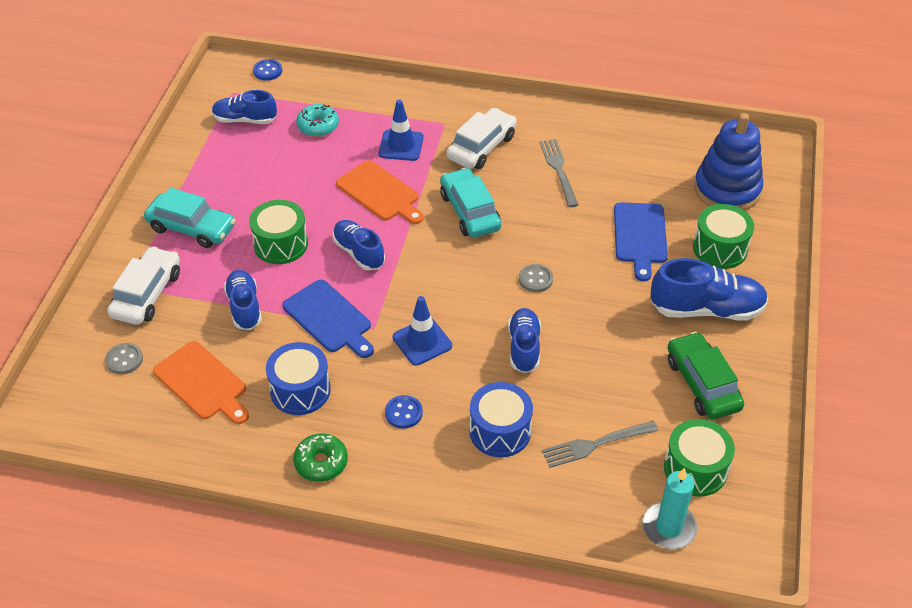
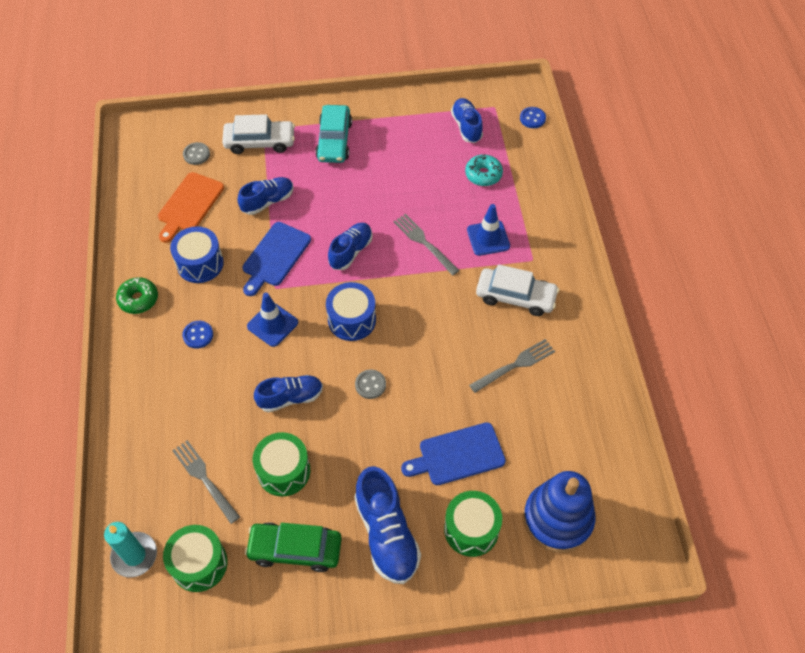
camera: 70 degrees right, 10 degrees up
green drum [249,200,308,264] -> green drum moved to [253,432,310,497]
orange cutting board [336,160,424,224] -> grey fork [393,214,460,276]
turquoise car [440,168,501,238] -> none
blue drum [469,382,533,457] -> blue drum moved to [326,282,376,341]
green car [667,332,744,419] -> green car turned 135 degrees counterclockwise [245,522,342,572]

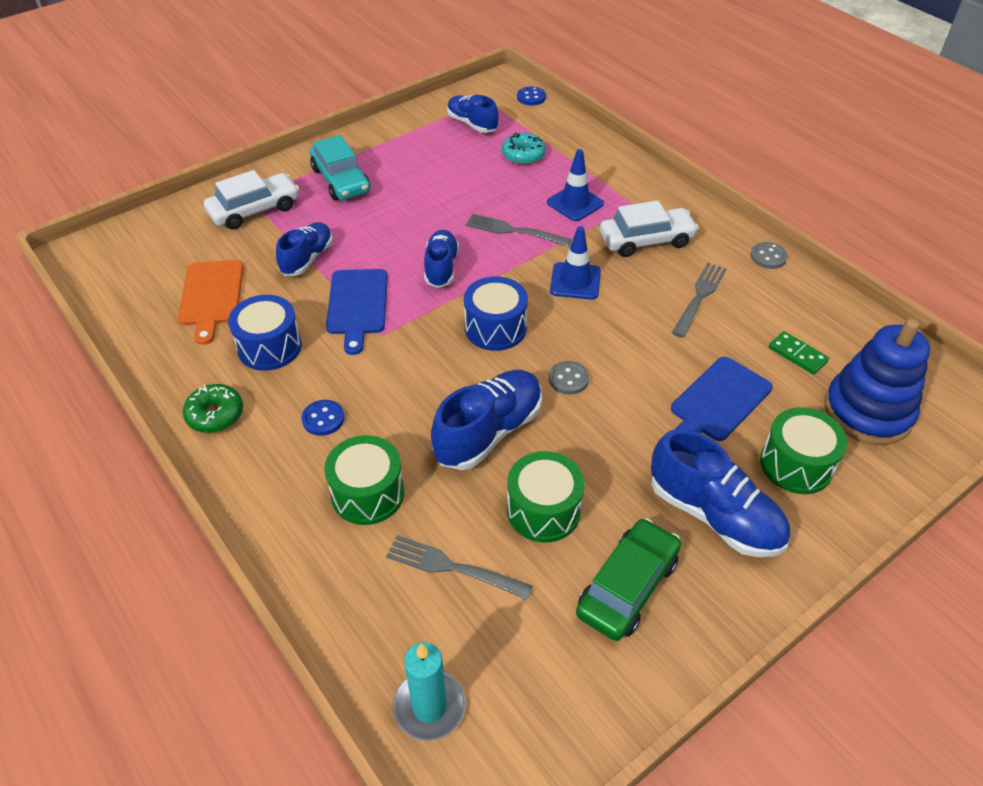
camera: 30 degrees left, 10 degrees down
green drum [163,525,227,592] -> green drum moved to [324,435,404,525]
grey button [183,142,210,165] -> grey button moved to [750,242,788,269]
green car [245,522,342,572] -> green car turned 150 degrees clockwise [576,518,681,641]
blue traffic cone [247,293,298,347] -> blue traffic cone moved to [550,226,601,300]
blue shoe [254,375,323,412] -> blue shoe [431,370,542,470], size x1.52
none -> green domino [769,331,829,375]

